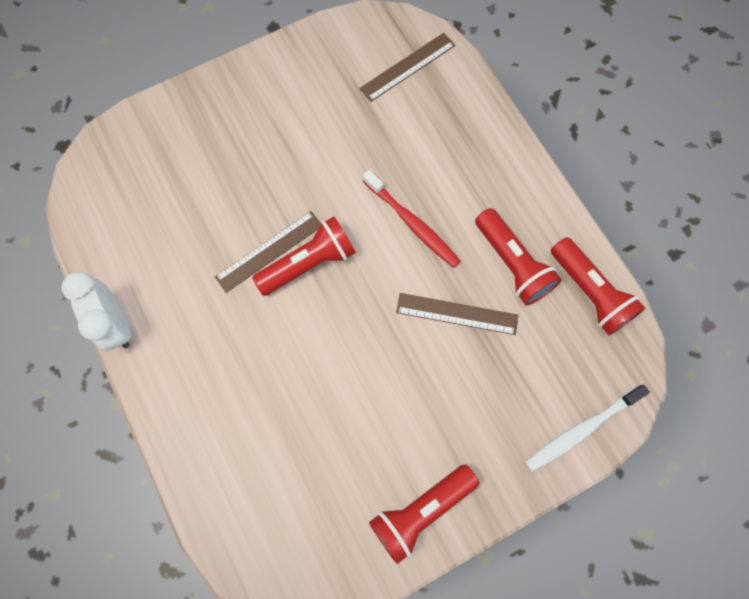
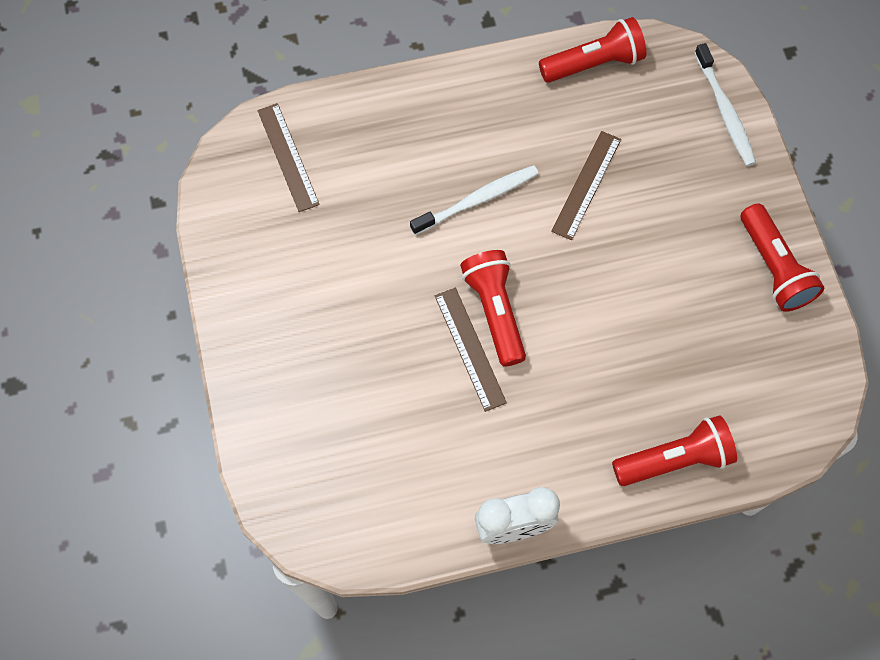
camera: 75 degrees left, 5 degrees down
red toothbrush [363,170,461,268] -> white toothbrush [410,165,539,235]
red flashlight [475,208,562,306] -> red flashlight moved to [612,415,737,486]

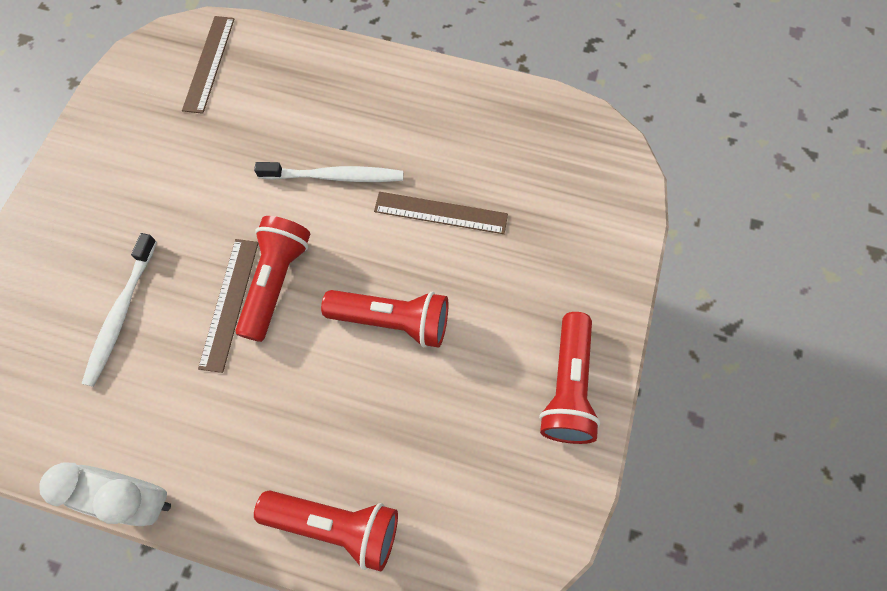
camera: 30 degrees right, 0 degrees up
red flashlight [539,17,646,83] -> red flashlight moved to [321,290,448,348]
brown ruler [551,131,621,240] -> brown ruler turned 45 degrees clockwise [374,192,508,234]
white toothbrush [695,43,756,166] -> white toothbrush moved to [82,233,157,387]

